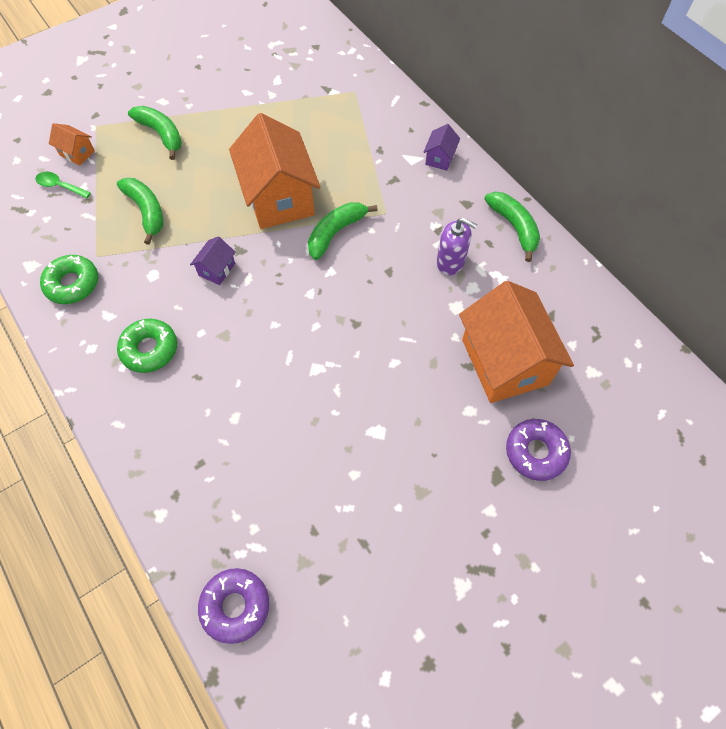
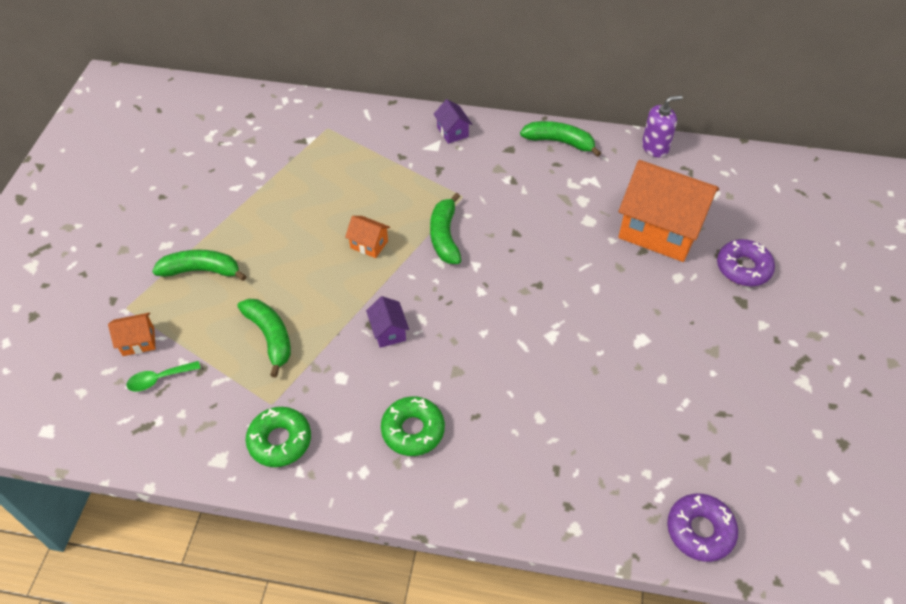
camera: 45 degrees left, 10 degrees down
green banana [117,178,163,245] -> green banana turned 45 degrees clockwise [237,299,291,378]
orange house [229,113,320,229] -> orange house [345,216,390,258], size x0.43
purple soap dispenser [436,218,477,275] -> purple soap dispenser moved to [642,95,682,158]

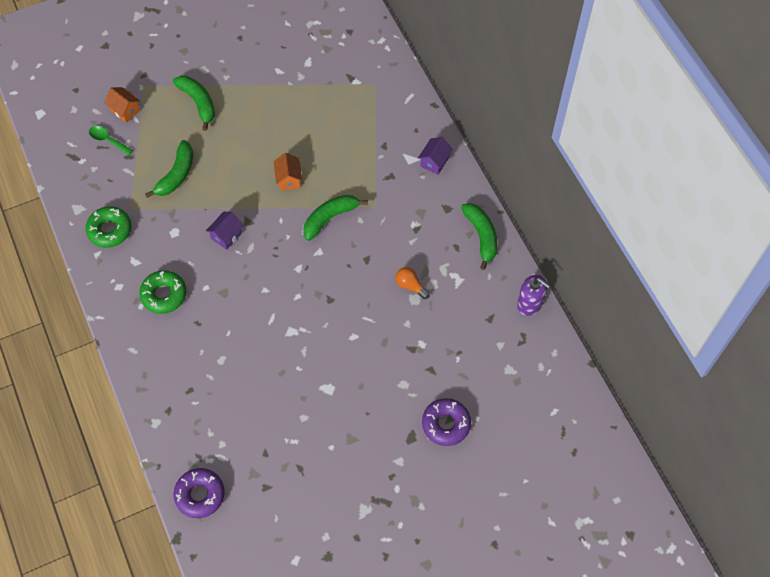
camera: 55 degrees right, 10 degrees up
orange house [618,160,719,262] -> none
none -> orange light bulb [395,267,430,299]

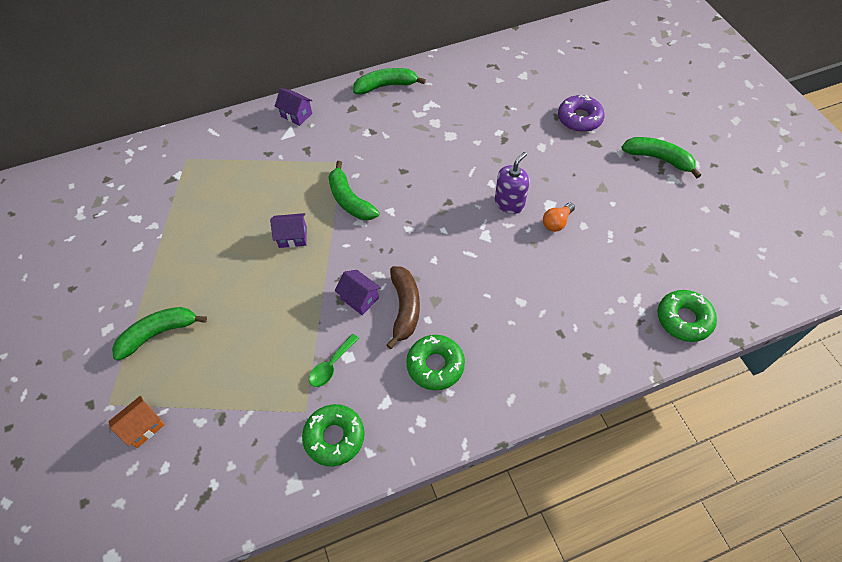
camera: 85 degrees left, 5 degrees down
green spoon [89,126,133,155] -> green spoon moved to [309,334,359,387]
green banana [145,140,193,198] -> green banana moved to [622,137,701,178]
purple donut [173,468,225,518] -> green donut [657,290,717,342]
orange house [274,153,302,190] -> purple house [270,213,307,248]
orange light bulb [395,267,430,299] -> orange light bulb moved to [543,203,575,232]
purple soap dispenser [517,275,550,316] -> purple soap dispenser moved to [495,152,530,214]
none -> brown banana [387,266,420,349]

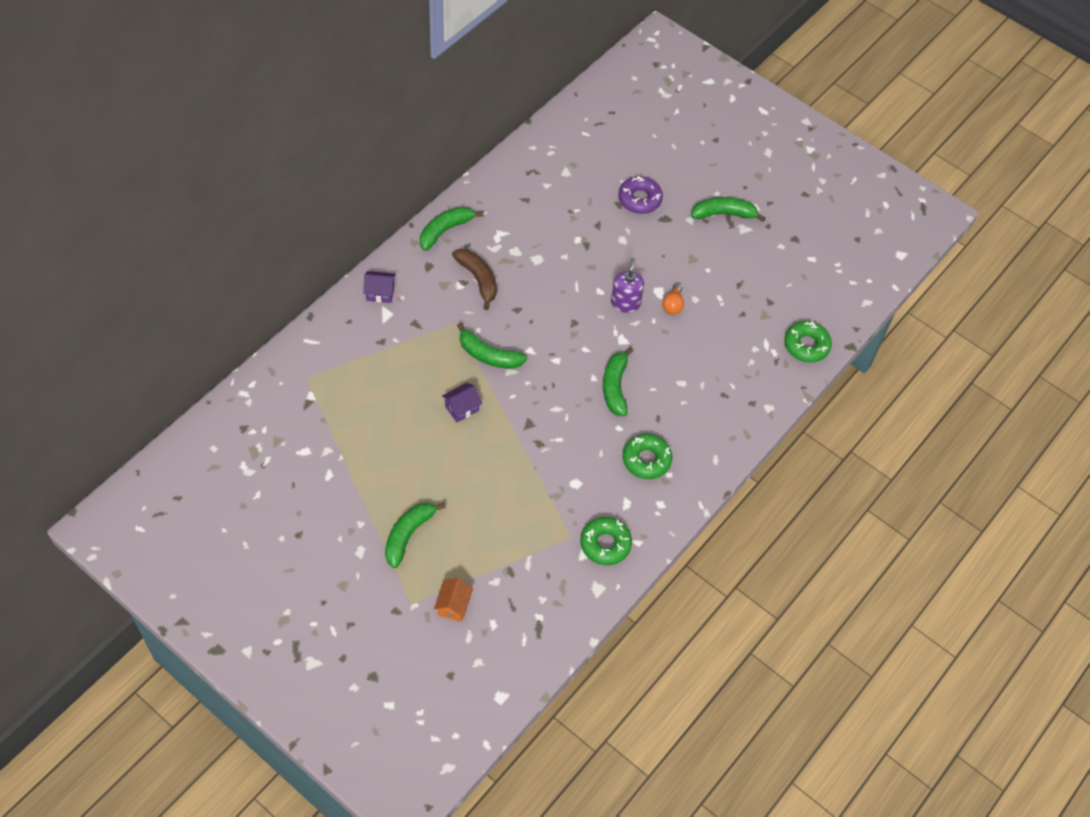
camera: 35 degrees left, 0 degrees up
green spoon [309,334,359,387] -> none
purple house [335,270,381,315] -> none
brown banana [387,266,420,349] -> brown banana moved to [452,249,497,310]
none -> green banana [603,347,634,416]

